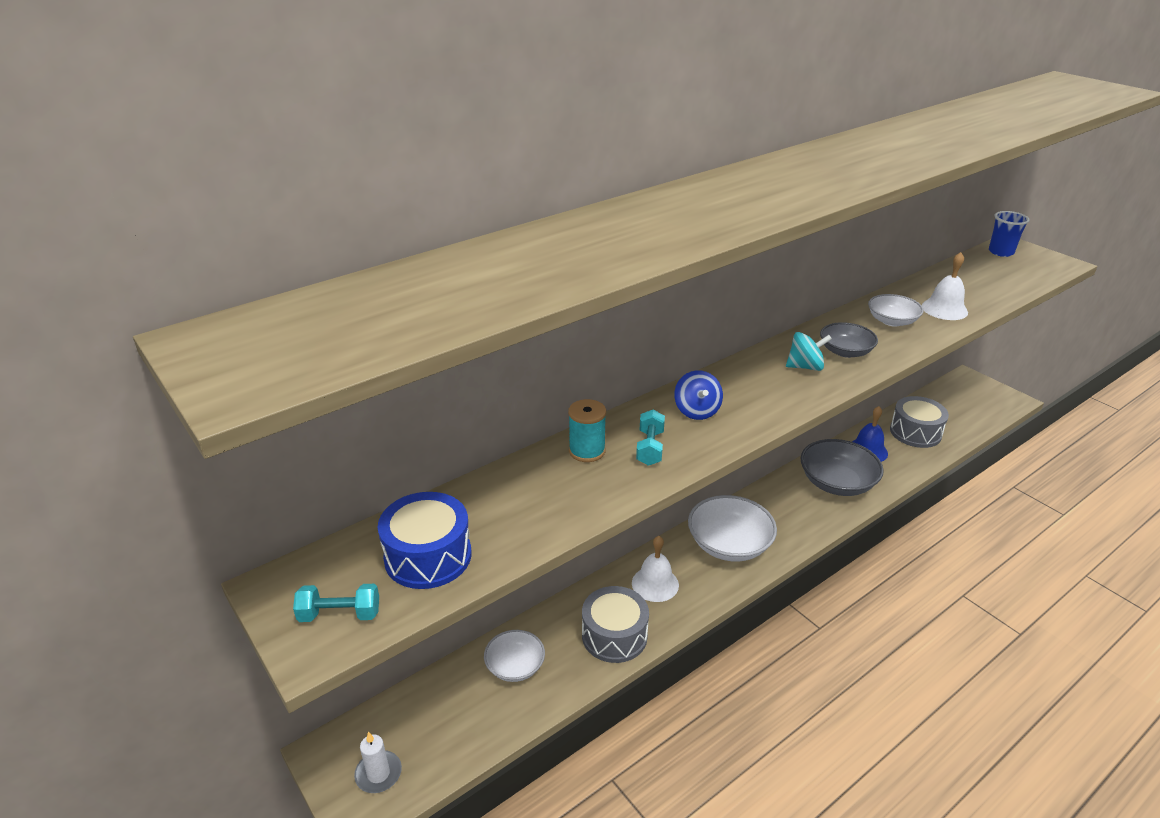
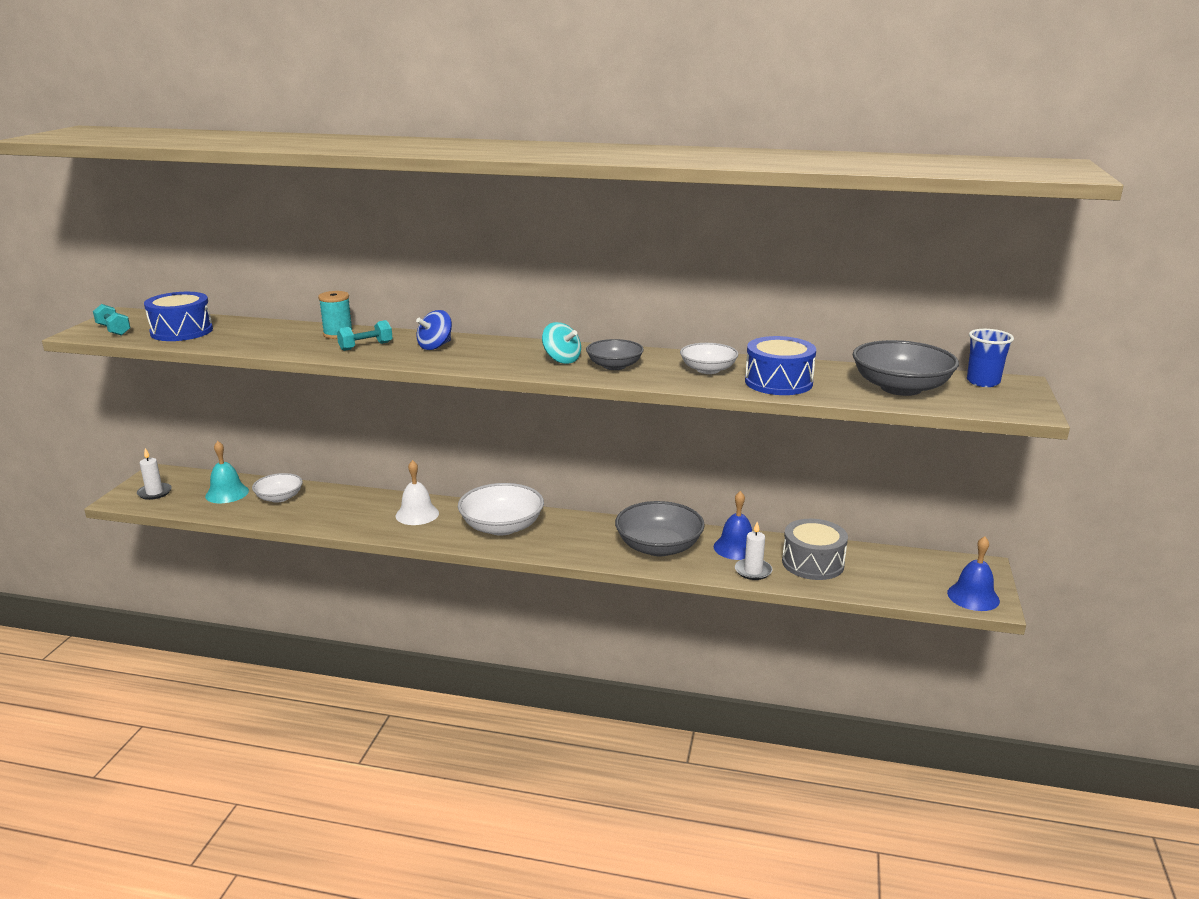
camera: 50 degrees right, 10 degrees down
grey drum [582,586,649,663] -> none
white bell [922,252,968,320] -> blue drum [745,336,816,395]
none -> turquoise bell [205,441,249,503]
none -> white candle [735,522,772,580]
none -> grey bowl [853,340,959,396]
none -> blue bell [947,536,1000,611]

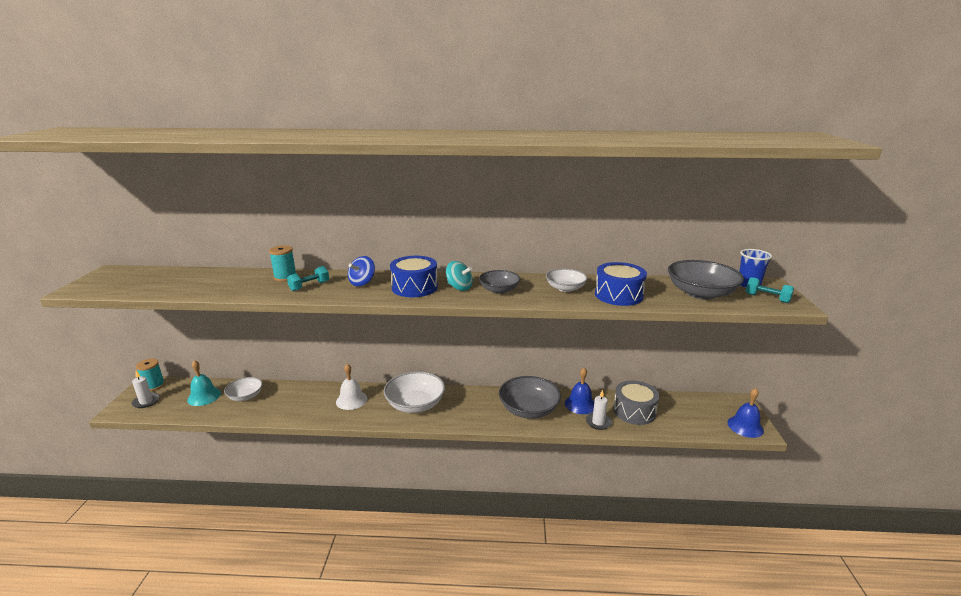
camera: 10 degrees left, 0 degrees up
turquoise dumbbell [93,304,131,336] -> turquoise dumbbell moved to [746,277,794,303]
blue drum [144,292,213,341] -> blue drum moved to [390,256,438,297]
none -> turquoise spool [136,359,165,391]

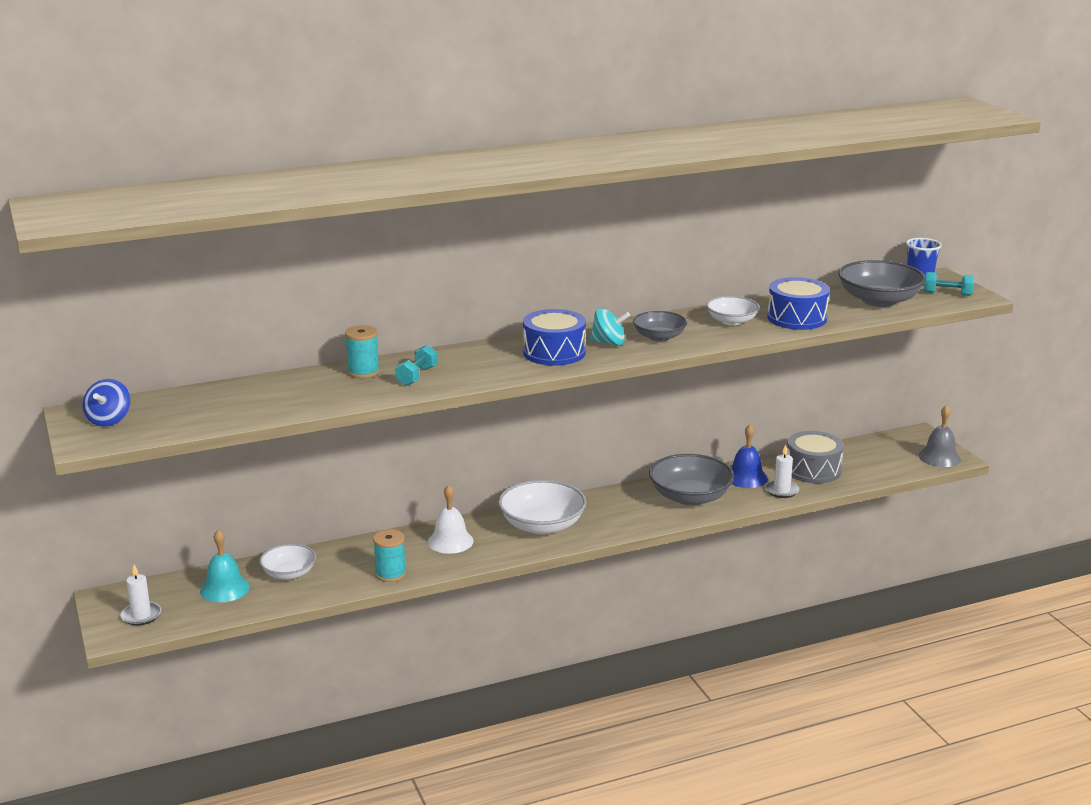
camera: 25 degrees left, 0 degrees up
turquoise spool [136,359,165,391] -> turquoise spool moved to [373,529,406,582]
blue spinning top [348,256,375,286] -> blue spinning top moved to [82,379,130,426]
blue bell [728,388,764,438] -> grey bell [919,405,961,467]

